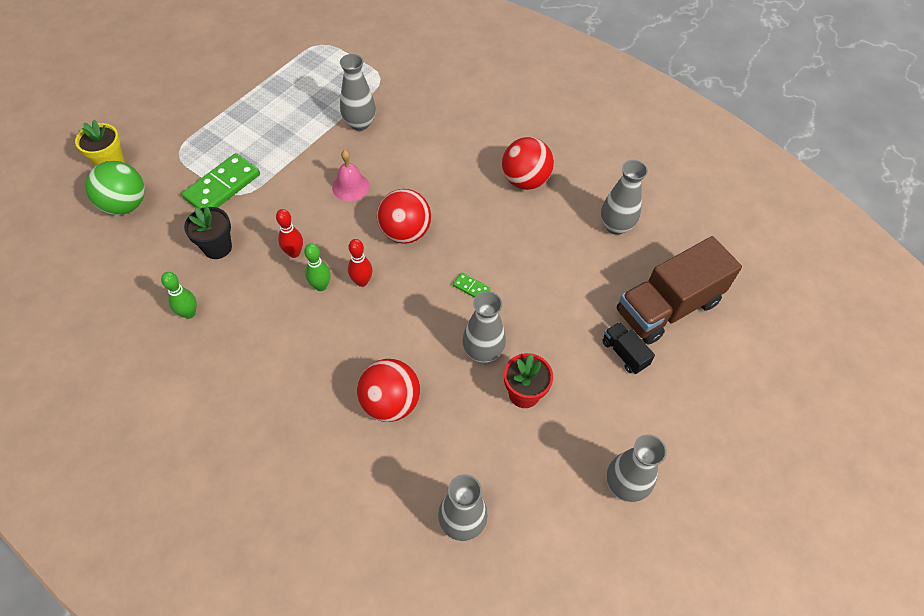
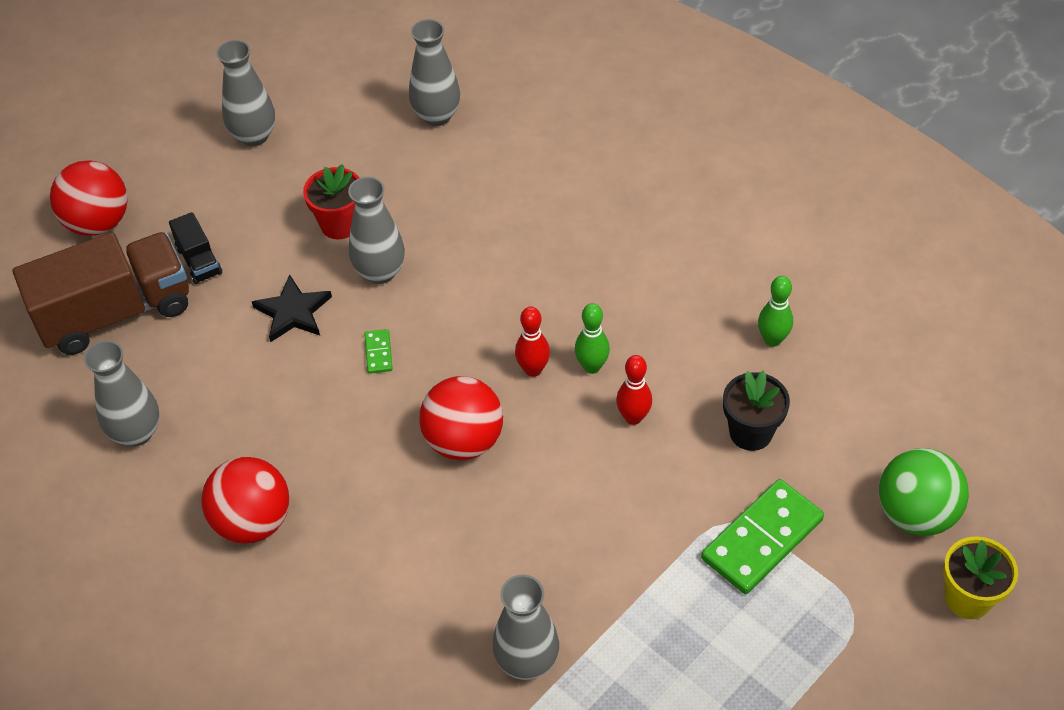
camera: 170 degrees left, 5 degrees down
pink bell [332,150,369,201] -> none
red ball [357,359,420,422] -> red ball moved to [50,161,128,236]
green domino [453,272,491,298] -> green domino turned 45 degrees clockwise [364,329,393,374]
none -> black star [252,274,332,342]

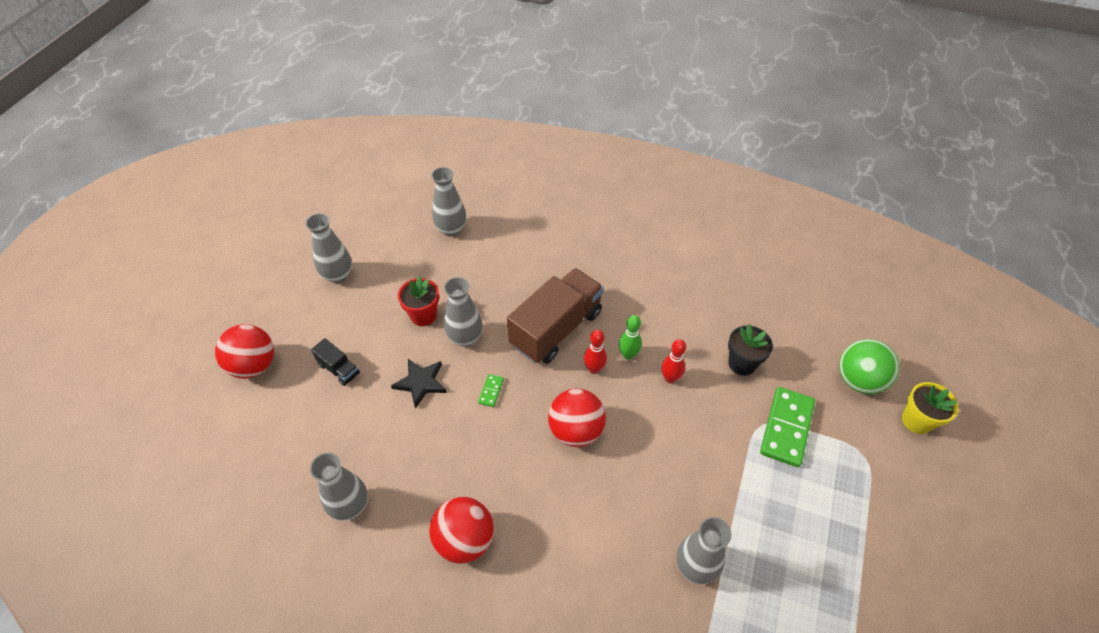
camera: 25 degrees left, 0 degrees up
brown truck [13,232,189,355] -> brown truck moved to [507,268,604,364]
green domino [364,329,393,374] -> green domino turned 45 degrees clockwise [478,374,504,407]
green bowling pin [758,276,793,347] -> none

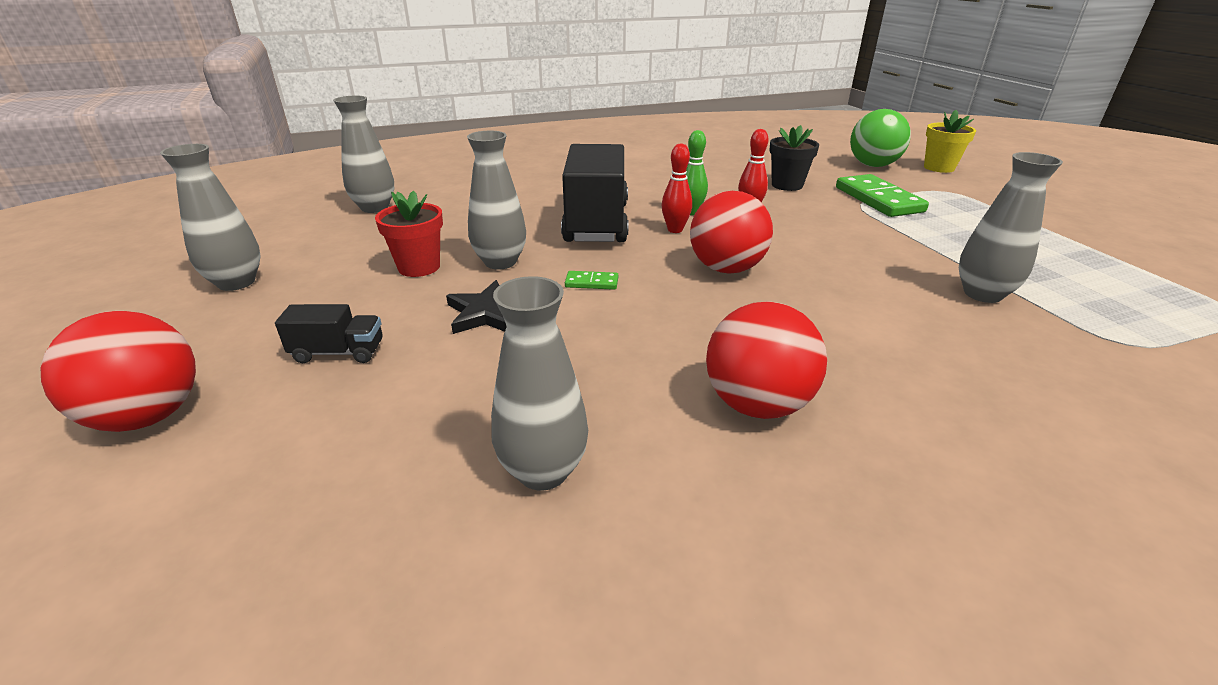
camera: 40 degrees left, 20 degrees down
green domino [478,374,504,407] -> green domino turned 60 degrees counterclockwise [565,271,618,290]
brown truck [507,268,604,364] -> black truck [561,144,628,242]

